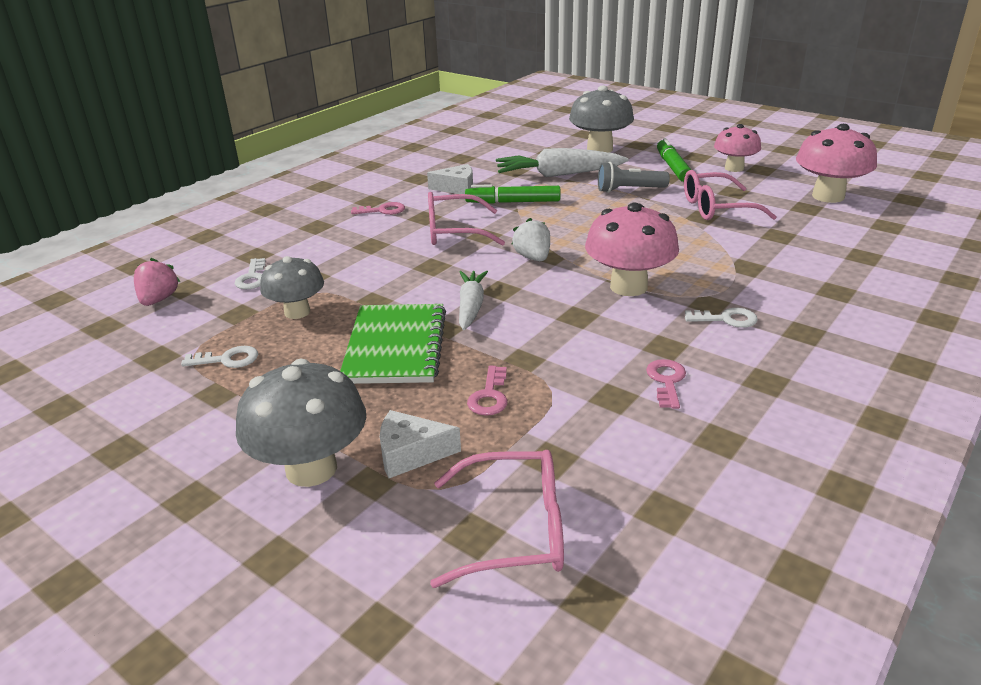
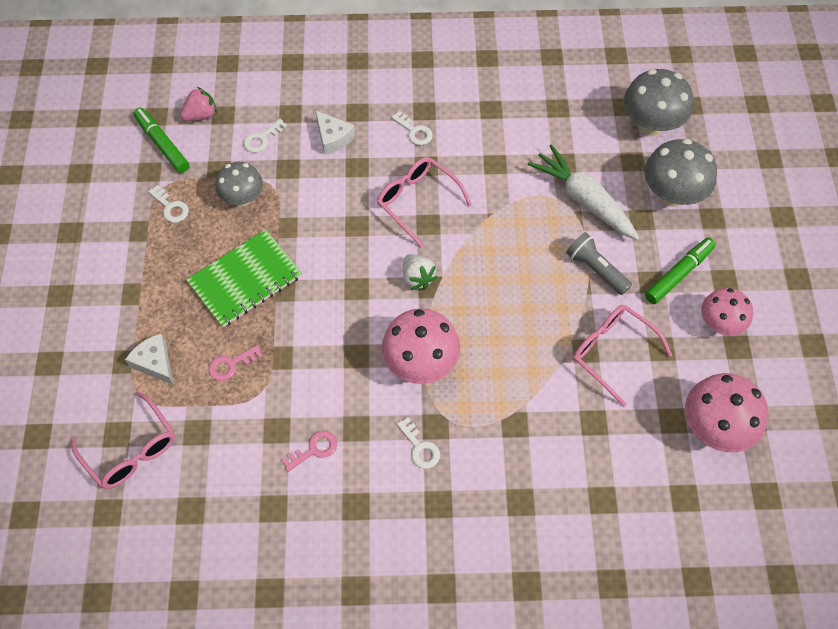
camera: 50 degrees right, 30 degrees up
grey mushroom [236,359,366,487] -> grey mushroom moved to [624,69,693,136]
pink key [351,202,405,215] -> white key [391,111,433,145]
white cheese [427,164,473,194] -> white cheese moved to [315,110,355,155]
white carrot [459,271,488,330] -> none
green marker [465,184,561,204] -> green marker moved to [133,108,189,173]
white strawberry [512,218,550,261] -> white strawberry turned 120 degrees clockwise [403,254,437,290]

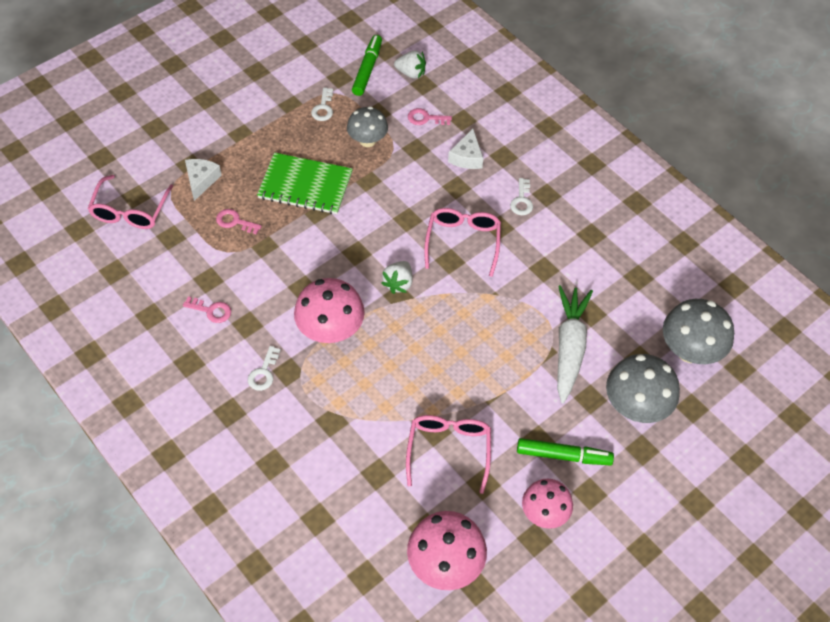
camera: 50 degrees right, 5 degrees down
pink strawberry [180,87,217,121] -> white strawberry [394,51,426,79]
white key [243,119,287,153] -> pink key [408,108,452,125]
grey flashlight [566,232,632,295] -> none

